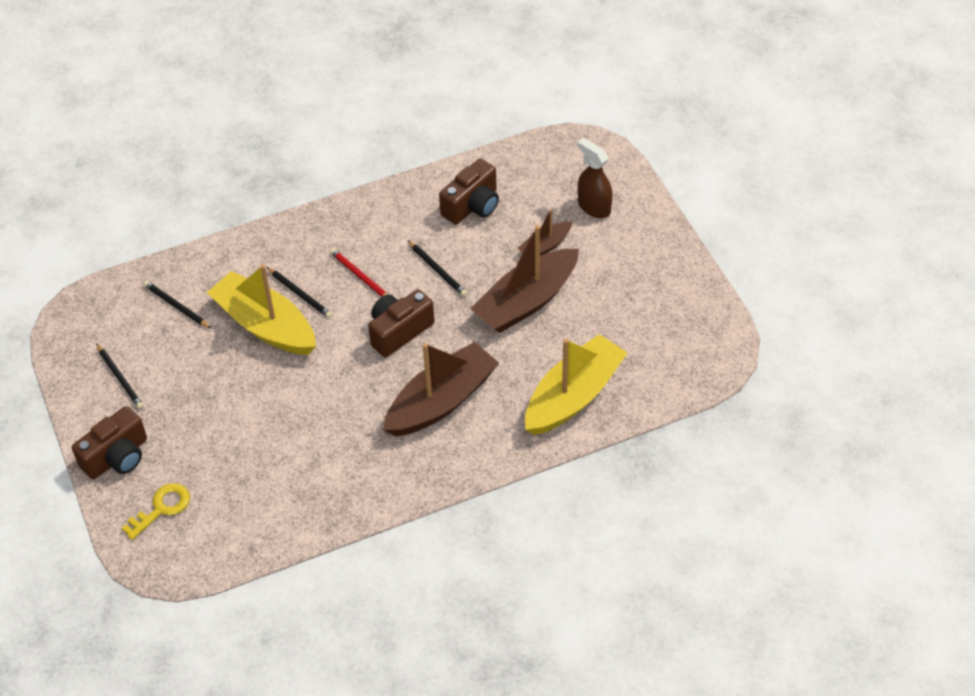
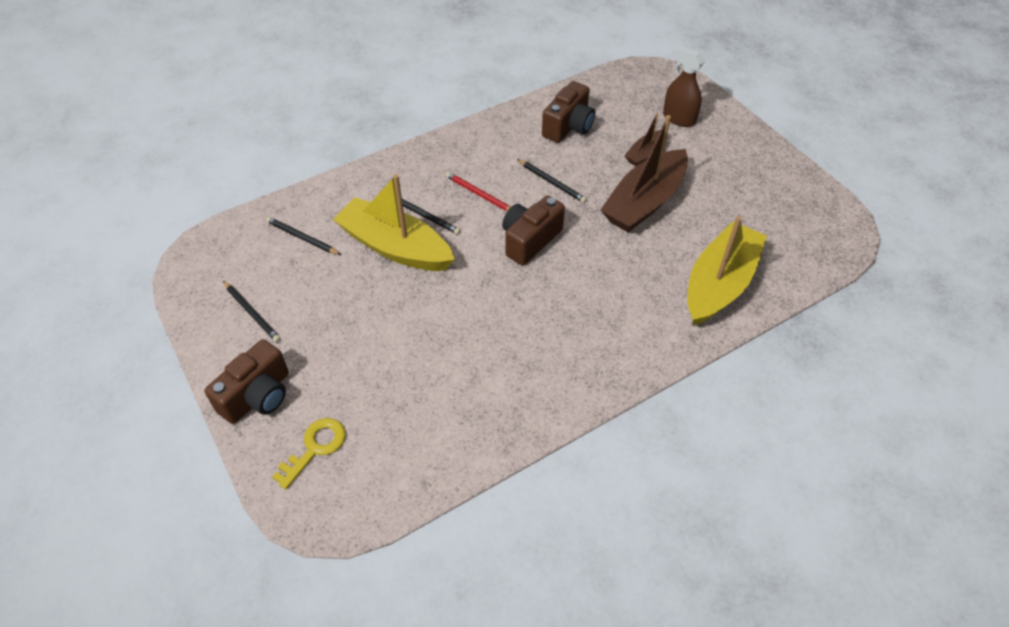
camera: 10 degrees left, 0 degrees up
brown boat [383,342,499,437] -> none

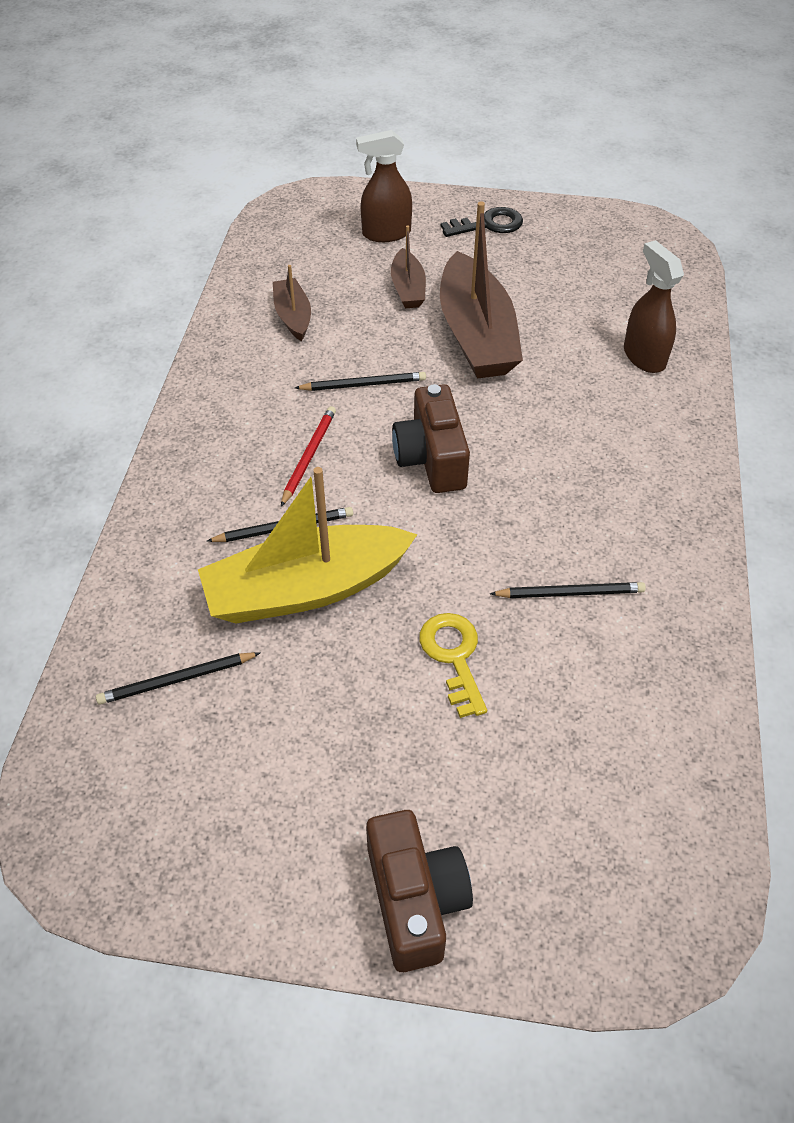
camera: 50 degrees left, 0 degrees up
black pencil [223,281,281,342] -> black pencil moved to [490,582,646,598]
yellow key [272,418,346,489] -> yellow key moved to [419,613,487,718]
red pencil [446,172,511,211] -> red pencil turned 120 degrees clockwise [281,406,336,507]
brown camera [542,81,595,143] -> brown boat [273,265,311,341]
yellow boat [687,216,767,325] -> brown spray bottle [624,240,684,373]
none -> black key [441,207,523,237]

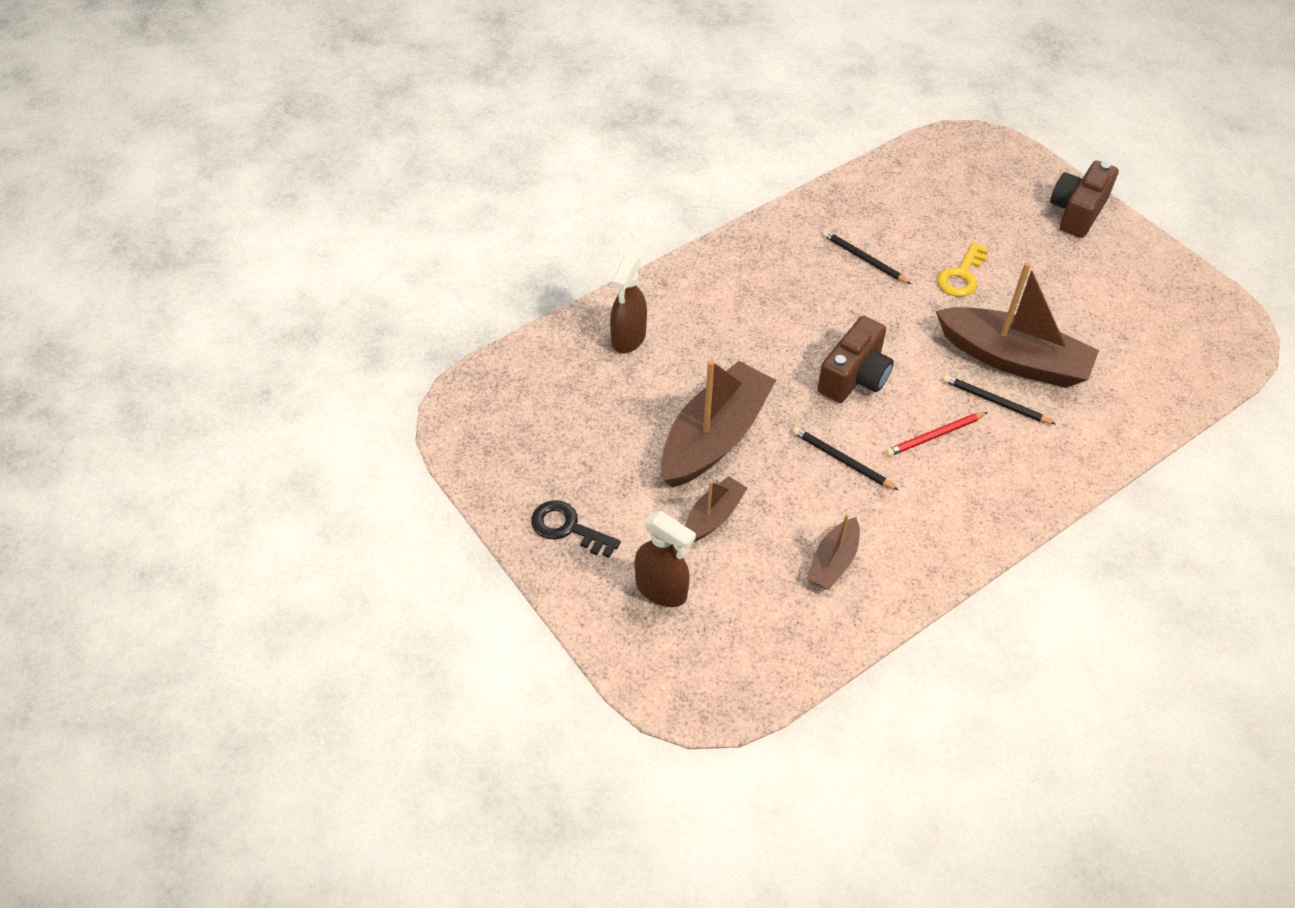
camera: 135 degrees left, 0 degrees up
black pencil [96,652,260,705] -> none
yellow boat [198,467,418,623] -> brown boat [936,262,1099,388]

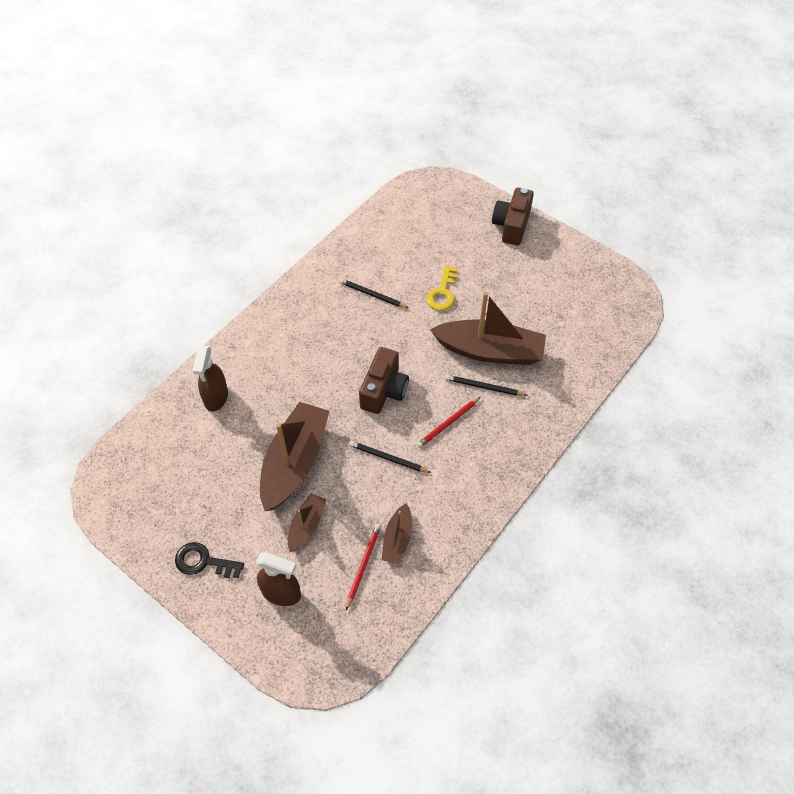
camera: 15 degrees left, 5 degrees up
none -> red pencil [346,524,381,610]

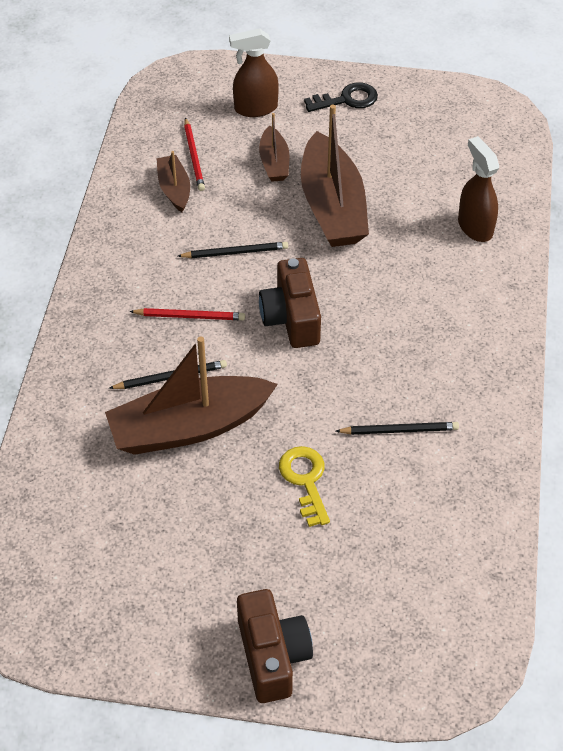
camera: 150 degrees right, 5 degrees down
red pencil [417,397,480,448] -> red pencil turned 75 degrees clockwise [129,308,245,320]

